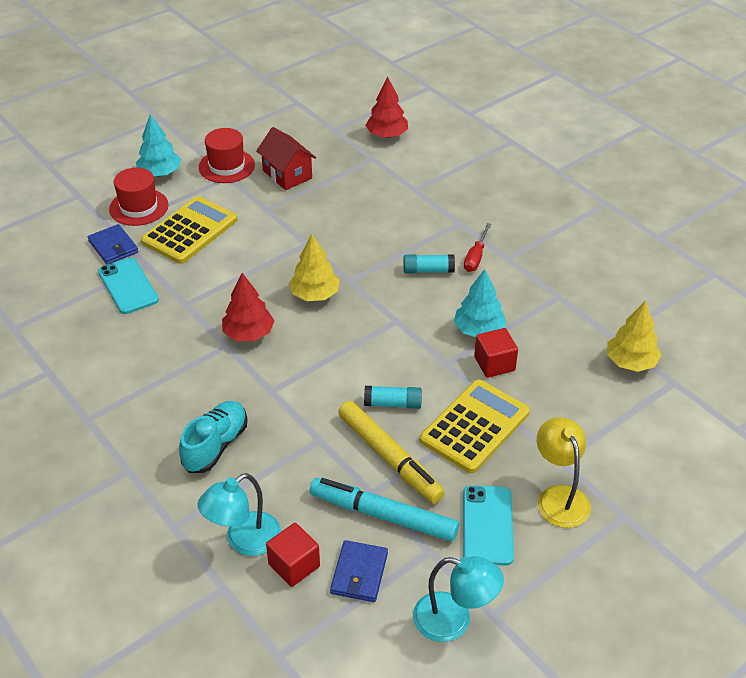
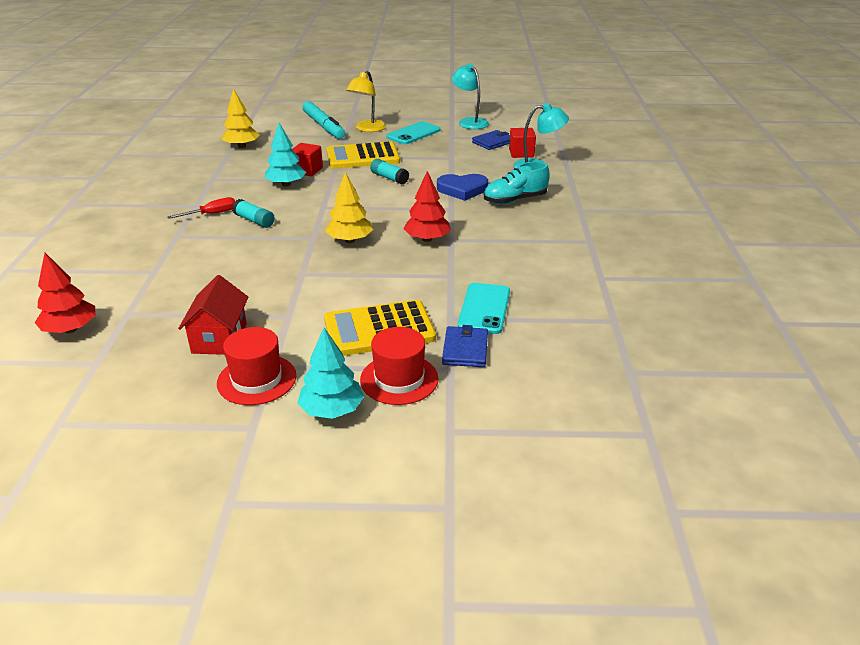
camera: 140 degrees left, 10 degrees down
turquoise marker [310,478,459,541] -> turquoise marker moved to [302,101,345,139]
yellow marker [338,401,445,504] -> none
none -> blue heart [437,174,488,201]

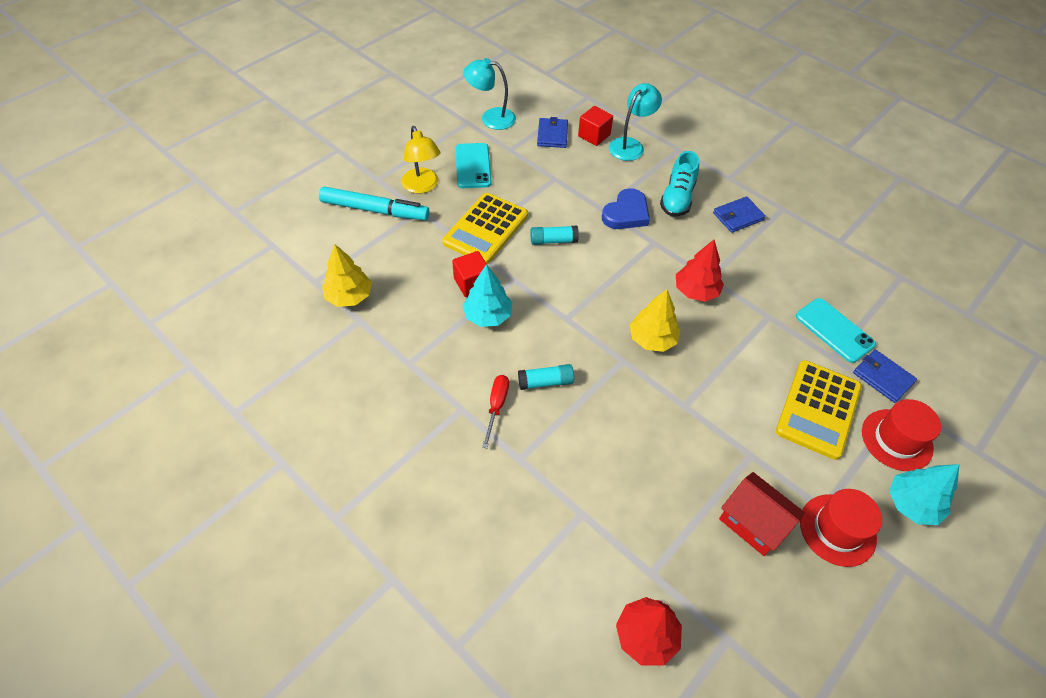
camera: 50 degrees left, 20 degrees up
none -> blue wallet [713,196,766,233]

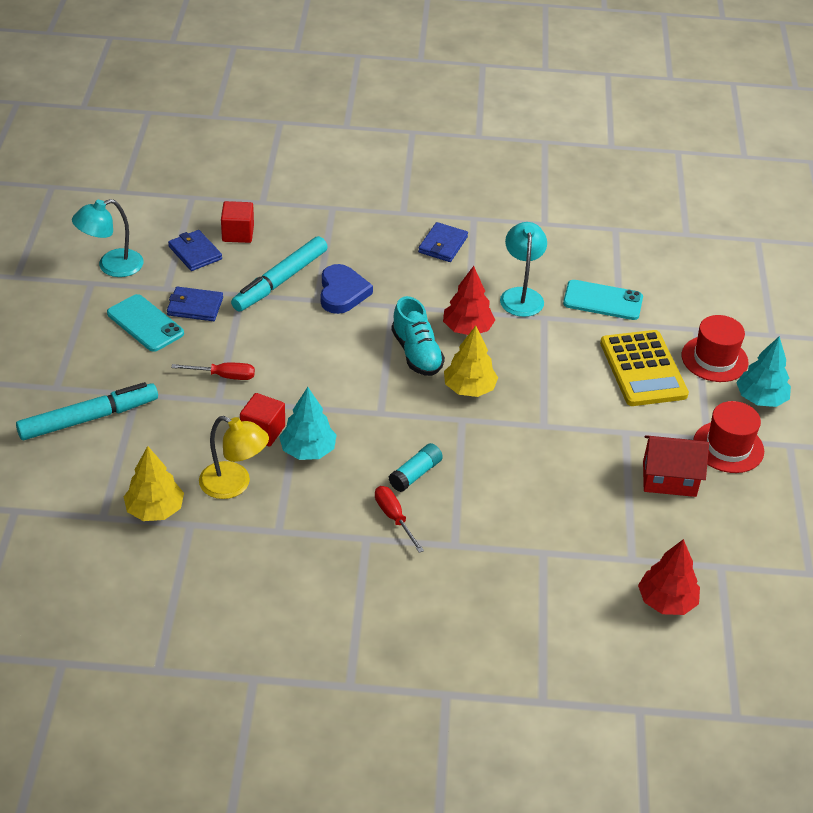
camera: 40 degrees left, 10 degrees down
yellow lamp [401,126,441,193] -> yellow lamp moved to [199,416,269,499]
yellow calculator [443,193,528,264] -> red screwdriver [171,363,255,380]
turquoise glue stick [530,226,579,245] -> none
turquoise lamp [609,83,662,161] -> turquoise lamp moved to [500,222,547,317]
turquoise shoe [660,151,699,217] -> turquoise shoe moved to [391,296,445,376]
blue wallet [853,350,917,403] -> blue wallet moved to [167,287,223,321]
none -> turquoise marker [231,236,327,311]

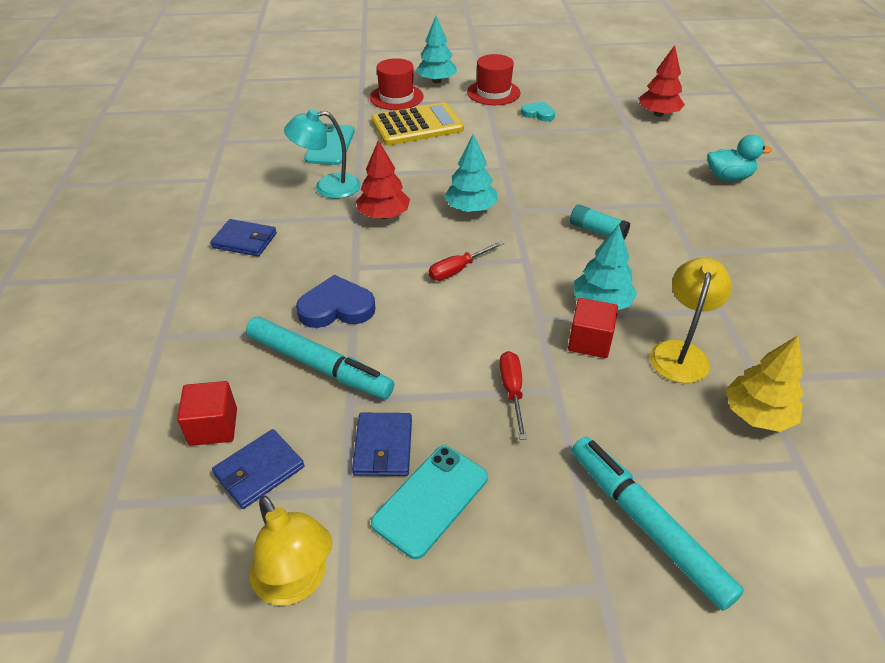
camera: 95 degrees left, 0 degrees up
turquoise lamp [72,199,143,277] -> yellow lamp [250,495,332,605]
red screwdriver [375,486,424,553] -> red screwdriver moved to [429,241,504,281]
turquoise shoe [391,296,445,376] -> none
yellow tree [444,326,498,397] -> turquoise tree [444,134,498,212]
red house [643,435,709,497] -> turquoise heart [521,102,555,122]
none -> turquoise duck [707,135,772,181]

